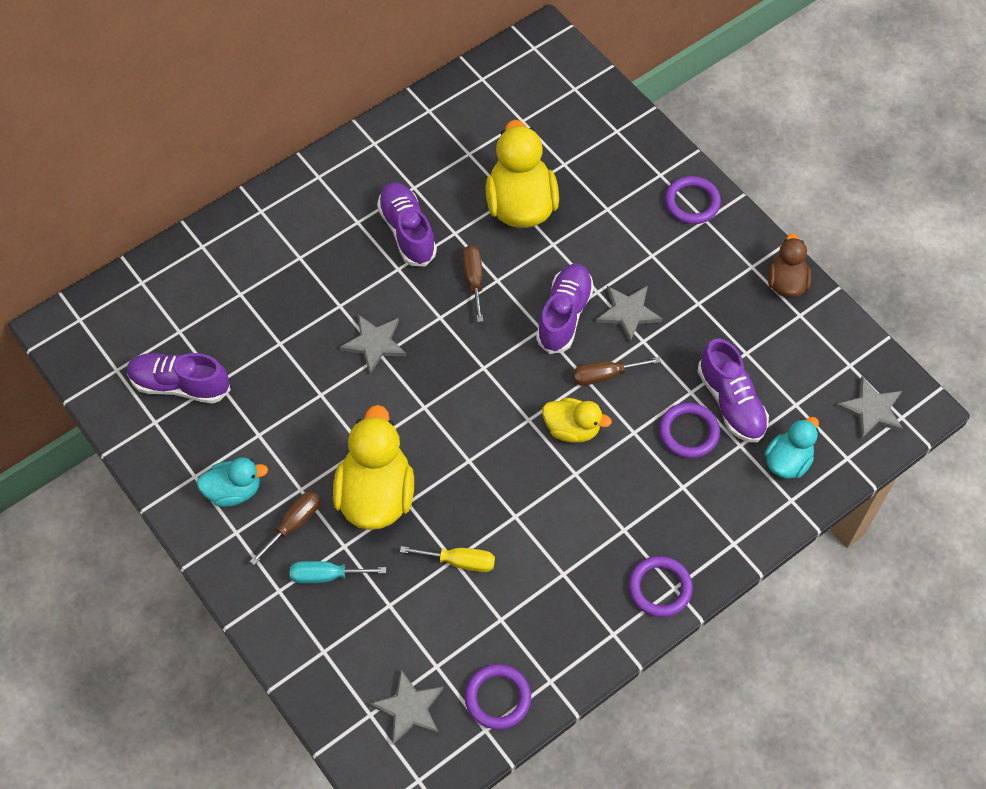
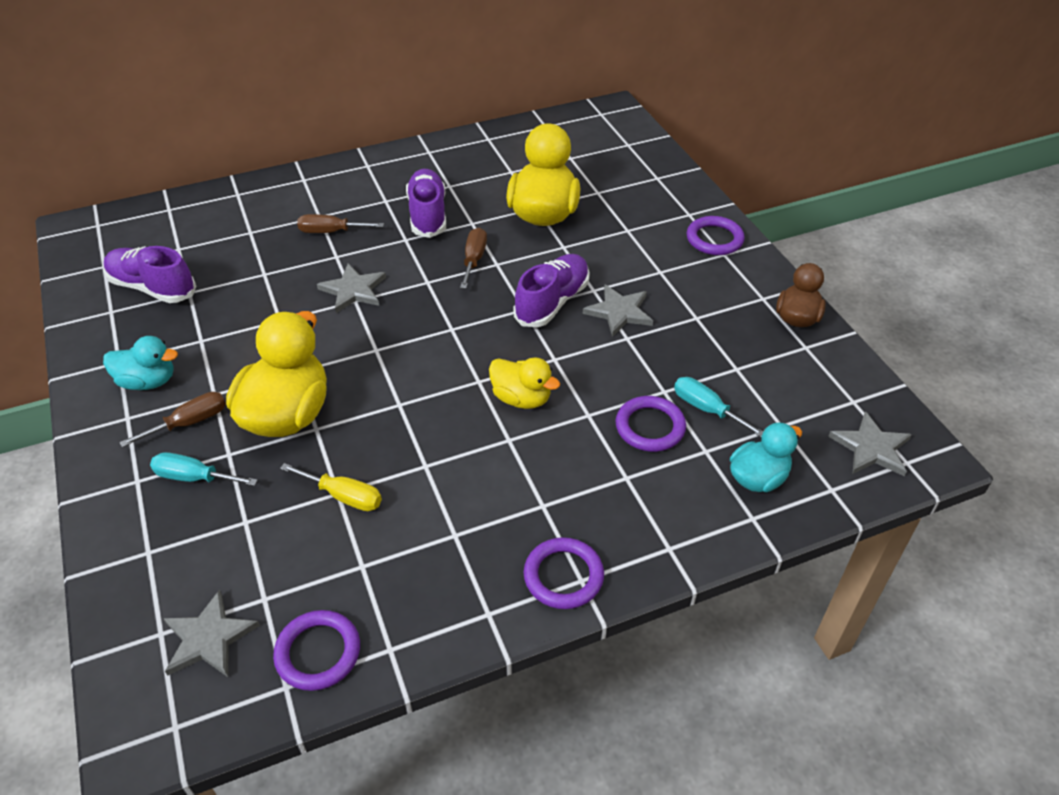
camera: 15 degrees right, 15 degrees down
brown screwdriver [573,357,661,386] -> brown screwdriver moved to [297,214,384,233]
purple shoe [697,338,769,442] -> turquoise screwdriver [674,377,763,438]

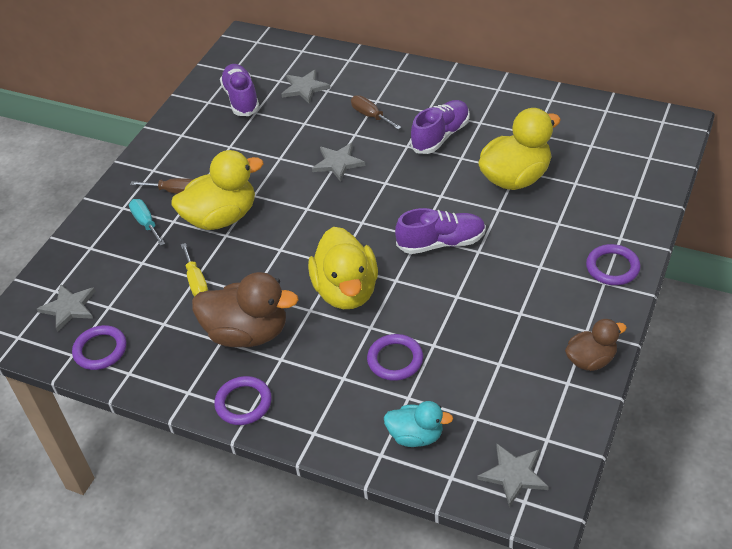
camera: 50 degrees right, 0 degrees up
turquoise duck [103,336,178,390] -> none
brown screwdriver [460,228,487,289] -> none
yellow duck [489,357,560,409] -> yellow duck [308,227,378,309], size x1.73
grey star [583,285,653,337] -> grey star moved to [282,70,330,103]
turquoise screwdriver [674,377,763,438] -> none
none -> brown duck [192,272,299,347]

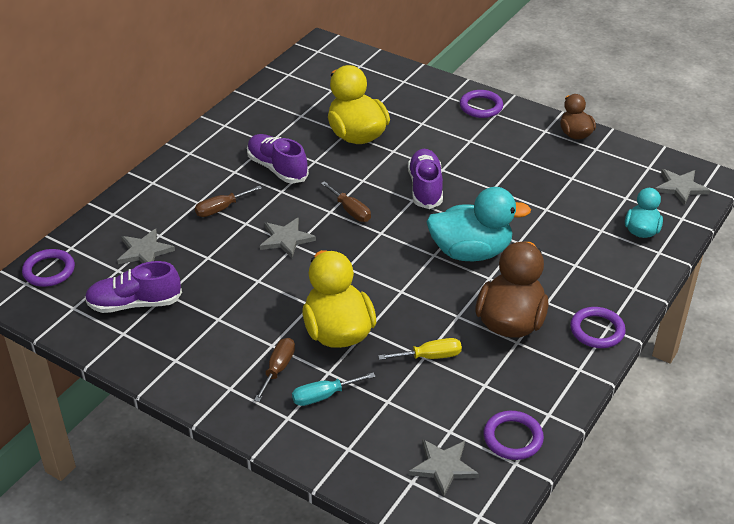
camera: 85 degrees left, 5 degrees down
yellow duck [308,227,378,309] -> turquoise duck [427,187,531,261]
purple ring [367,334,423,381] -> purple ring moved to [22,249,75,287]
none -> brown screwdriver [321,181,371,222]

